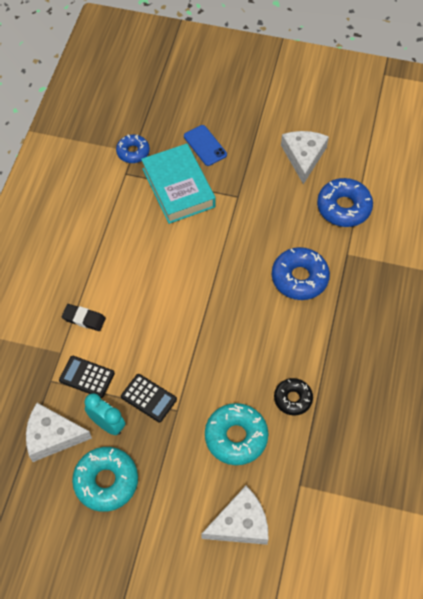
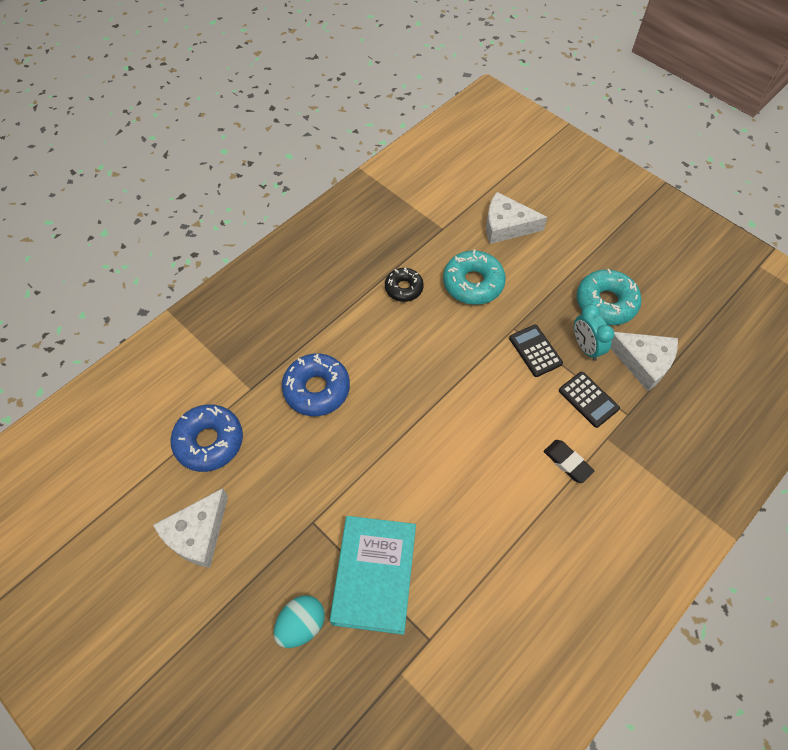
camera: 150 degrees left, 0 degrees up
blue donut [116,134,150,163] -> none
blue phone [184,125,227,166] -> turquoise egg [274,595,325,648]

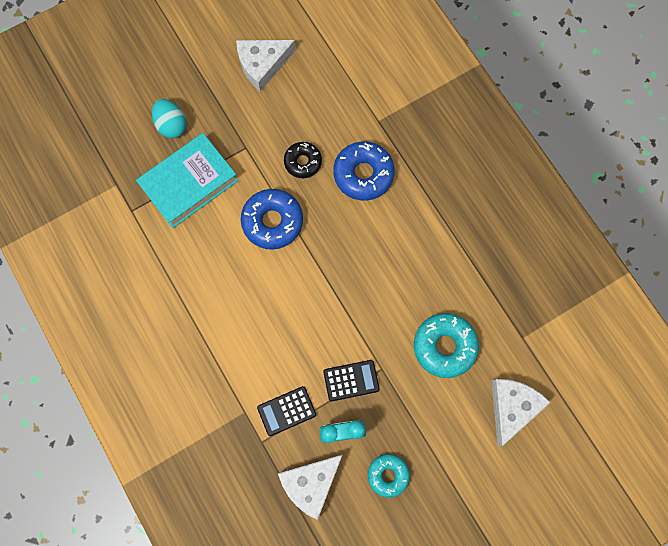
camera: 105 degrees right, 15 degrees up
white cheese [153,488,228,568] -> white cheese turned 75 degrees counterclockwise [236,40,296,92]
blue donut [170,404,243,472] -> blue donut moved to [241,189,303,249]
turquoise book [330,516,416,635] -> turquoise book turned 60 degrees counterclockwise [136,133,238,228]
black donut [385,267,424,302] -> black donut moved to [284,142,322,178]
black eraser [544,440,595,483] -> none
turquoise donut [577,269,642,325] -> turquoise donut [368,454,410,498], size x0.63

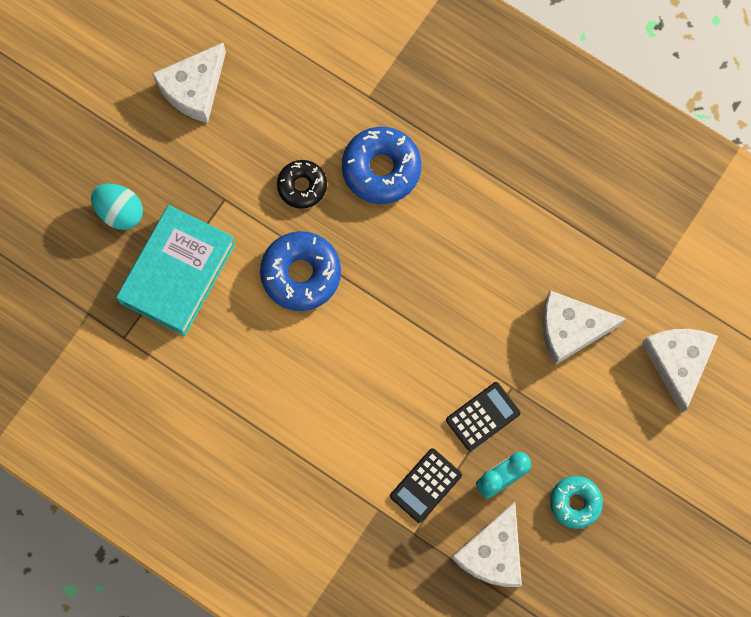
camera: 25 degrees left, 0 degrees up
turquoise donut [414,313,479,378] -> white cheese [542,290,626,365]

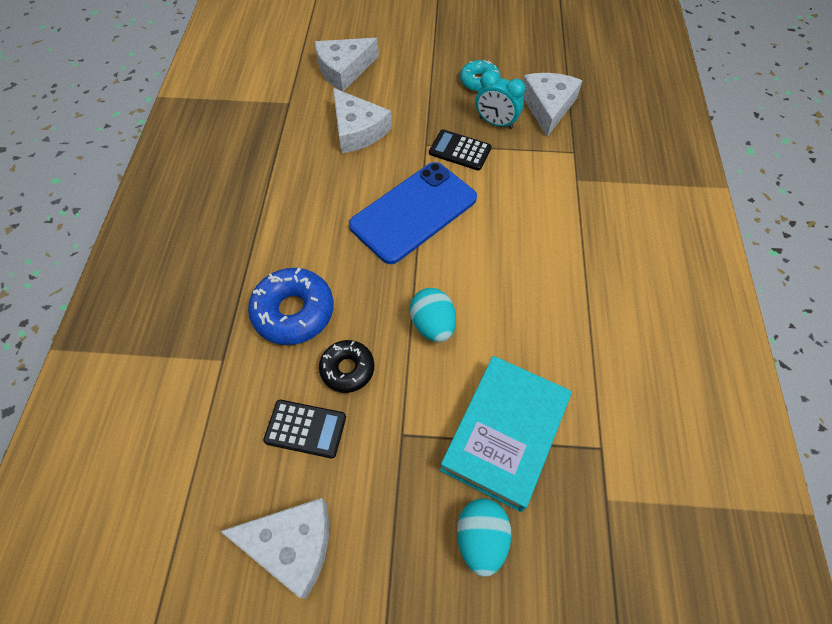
camera: 120 degrees left, 15 degrees down
turquoise book [116,205,236,336] -> turquoise book turned 60 degrees counterclockwise [440,356,572,512]
blue donut [260,231,341,311] -> turquoise egg [410,288,456,342]
black calculator [390,448,462,523] -> black calculator moved to [263,400,346,458]
white cheese [451,502,522,587] -> white cheese turned 75 degrees counterclockwise [523,73,583,137]
none -> blue phone [349,162,477,264]

